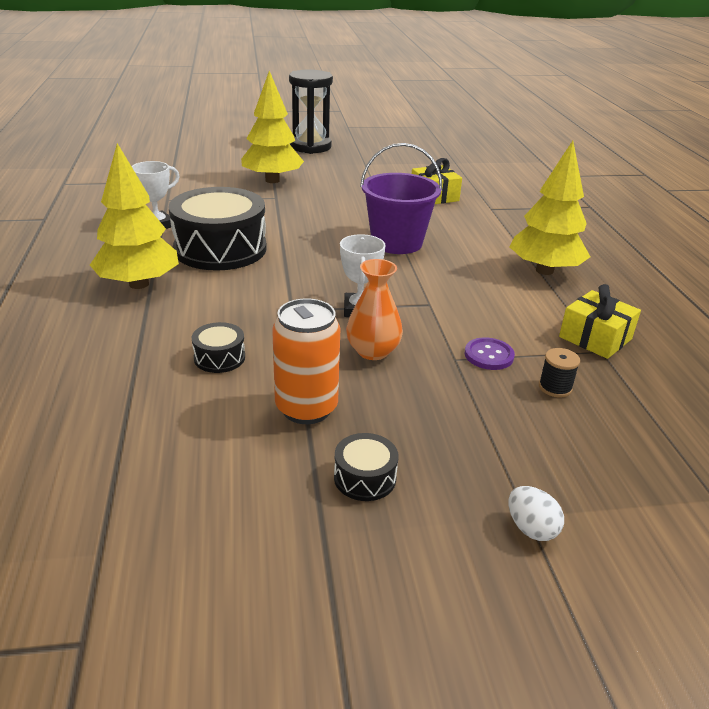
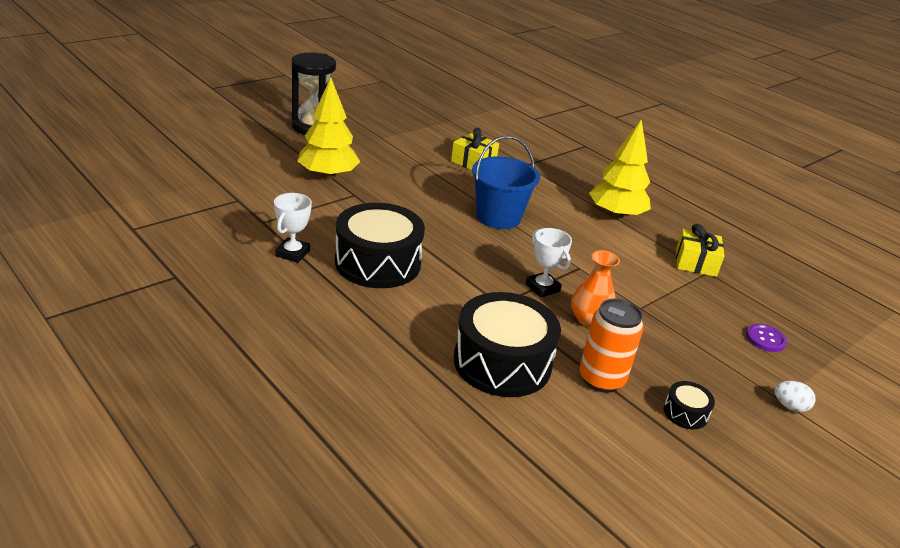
camera: 35 degrees left, 0 degrees up
yellow tree [90,143,179,289] -> none
black drum [191,322,245,373] -> black drum [454,292,561,397], size x2.32
purple bucket [360,143,443,254] -> blue bucket [472,136,540,229]
purple button [465,338,515,370] -> purple button moved to [746,324,787,352]
black spool [539,348,580,397] -> none

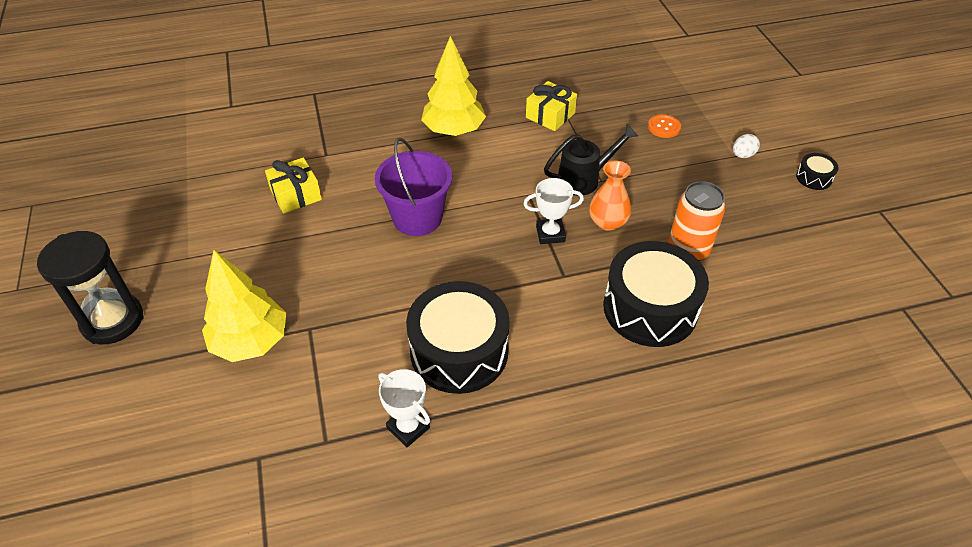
camera: 60 degrees left, 15 degrees up
blue bucket [472,136,540,229] -> purple bucket [375,138,452,236]
black drum [664,381,715,429] -> black drum moved to [796,153,839,190]
purple button [746,324,787,352] -> orange button [648,114,681,138]
none -> black watering can [544,124,638,196]

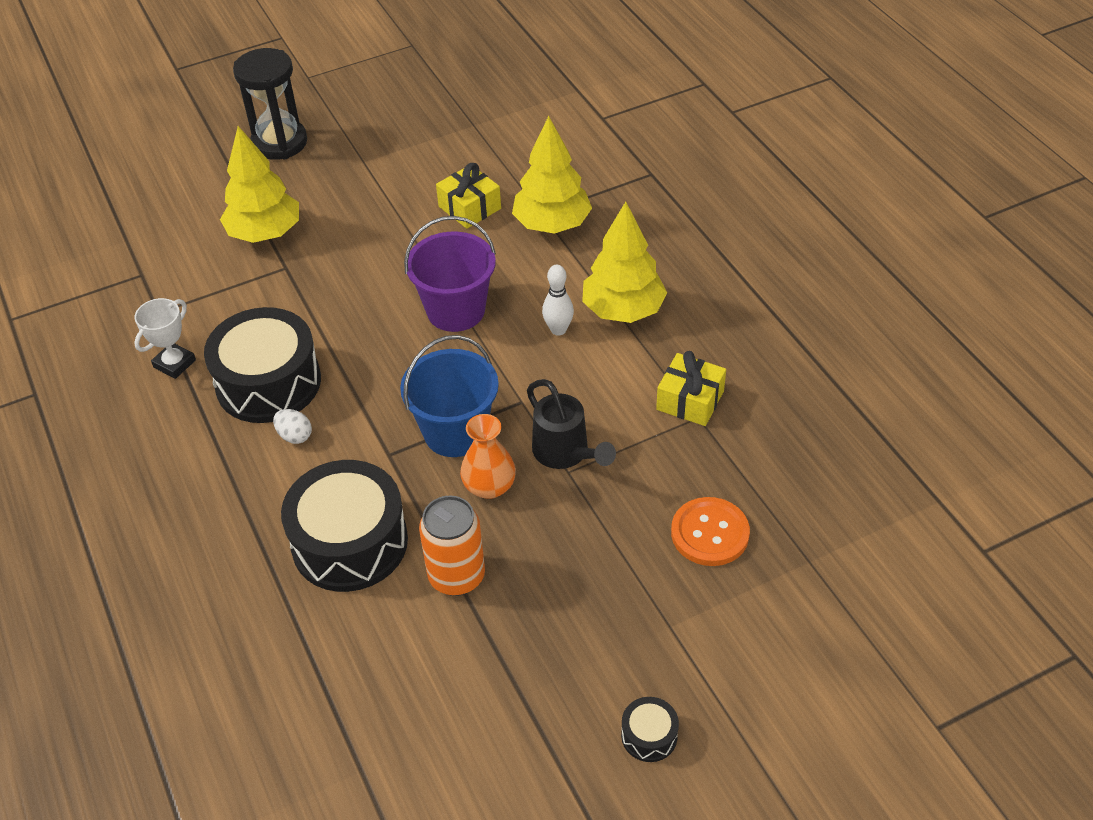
camera: 80 degrees right, 0 degrees up
white trophy [523,178,584,244] -> blue bucket [400,335,499,457]
orange button [648,114,681,138] -> orange button [671,497,750,566], size x1.55
white egg [733,134,760,158] -> white egg moved to [273,409,312,444]
none -> yellow tree [512,116,592,234]
none -> white bowling pin [542,265,574,336]

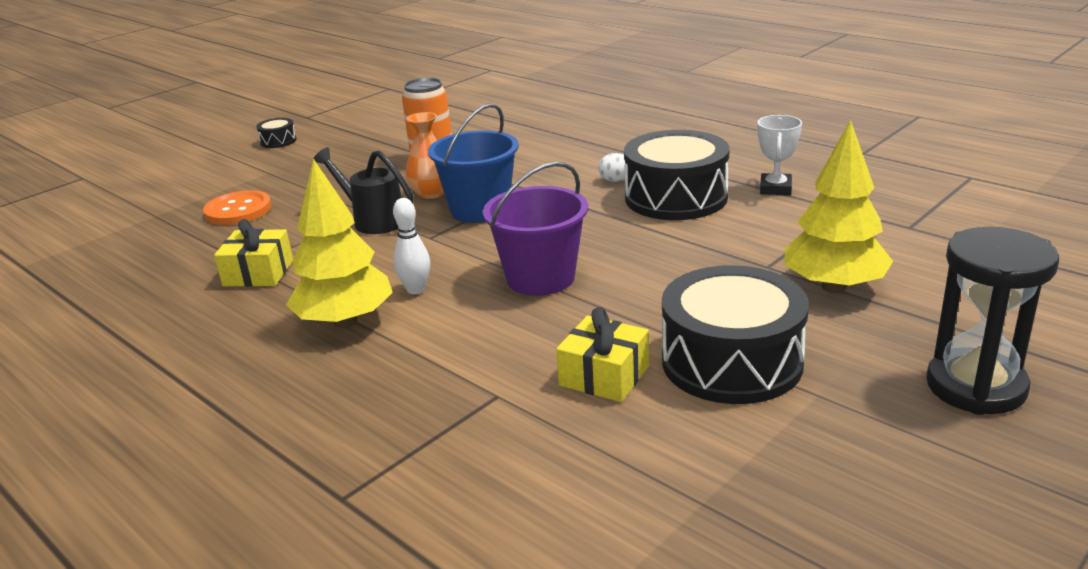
camera: 160 degrees right, 20 degrees down
black drum [281,460,408,592] -> black drum moved to [662,265,809,404]
yellow tree [512,116,592,234] -> none

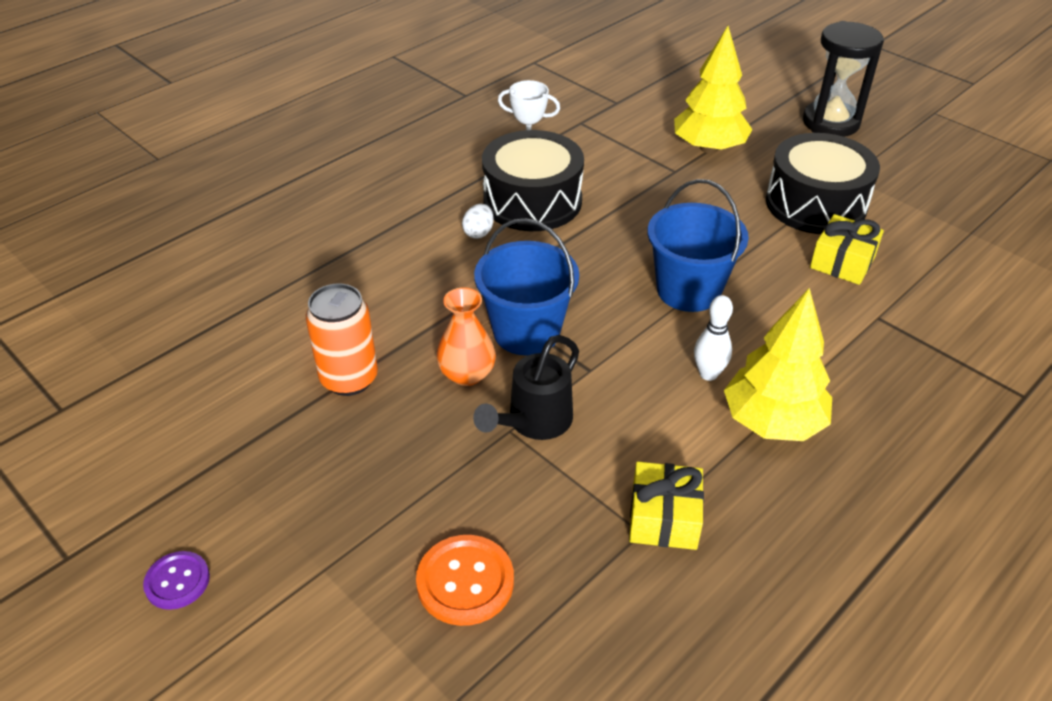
camera: 90 degrees left, 15 degrees up
black drum [256,118,297,148] -> purple button [143,551,210,610]
purple bucket [483,162,588,296] -> blue bucket [648,179,749,312]

